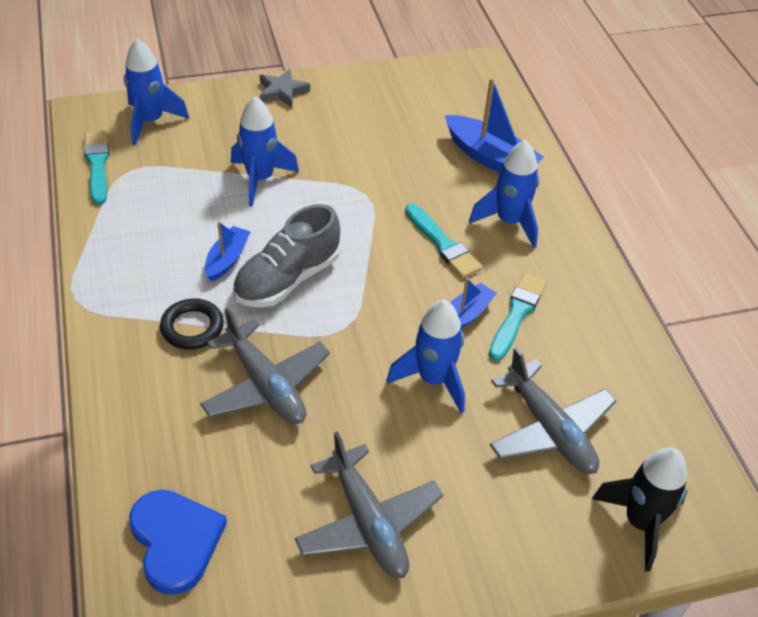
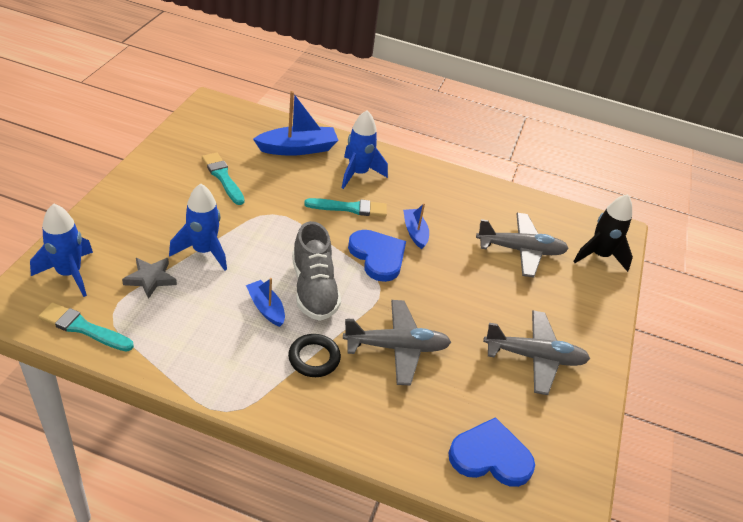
camera: 60 degrees left, 5 degrees down
grey star [260,69,310,108] -> grey star moved to [122,258,177,299]
blue rocket [386,300,465,413] -> none
turquoise brush [489,273,547,361] -> turquoise brush moved to [202,152,245,205]
none -> blue heart [348,230,406,282]

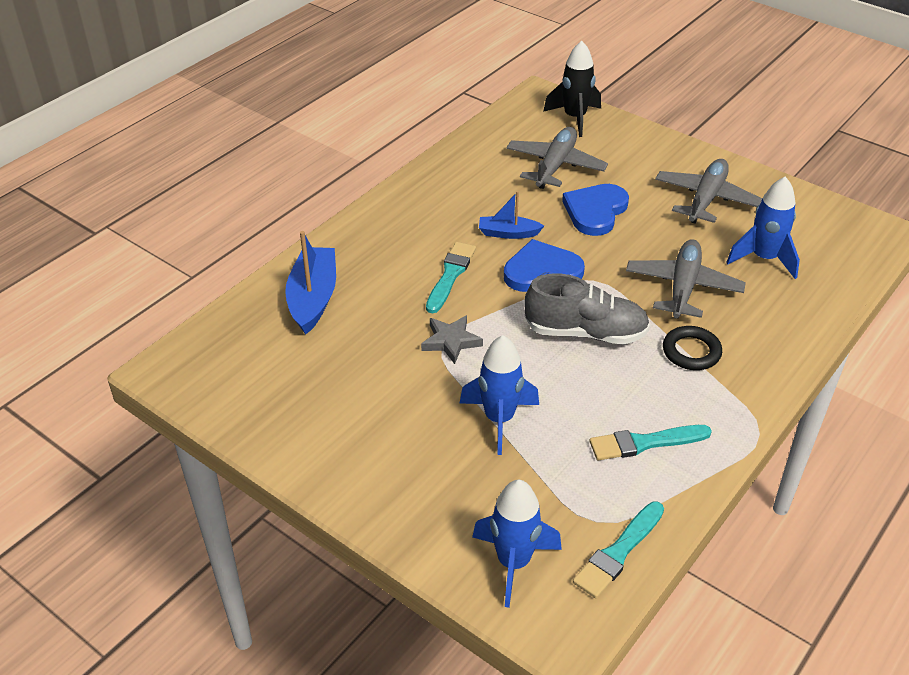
camera: 65 degrees left, 0 degrees up
grey star [122,258,177,299] -> grey star moved to [421,315,483,364]
turquoise brush [202,152,245,205] -> turquoise brush moved to [589,425,712,460]
blue boat [246,278,285,327] -> none
blue rocket [342,110,388,189] -> blue rocket moved to [726,176,800,279]
blue heart [448,417,535,487] -> blue heart moved to [562,184,629,236]

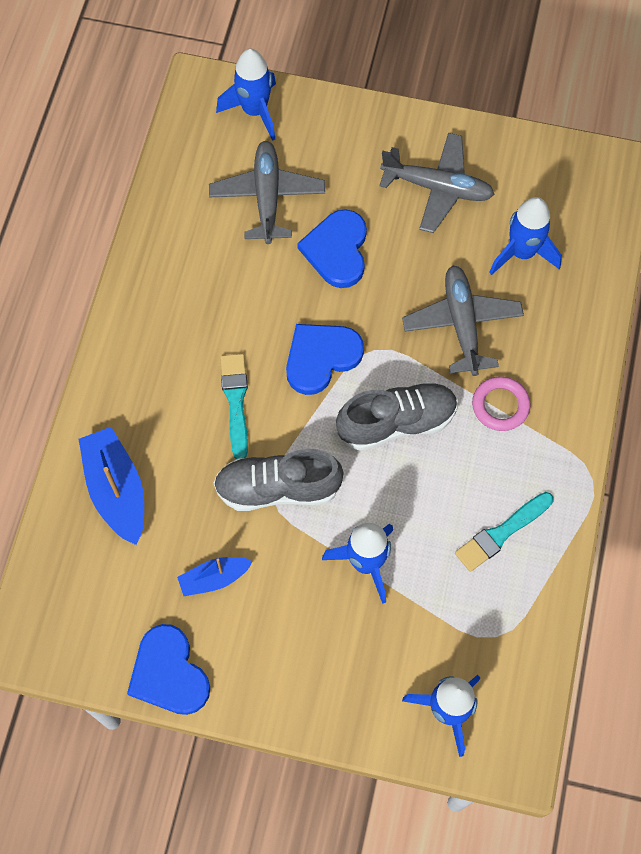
camera: 25 degrees left, 25 degrees up
grey star [421,315,483,364] -> grey shoe [213,449,344,511]
blue boat [479,191,544,239] -> blue boat moved to [177,557,253,596]
black rocket [543,41,601,137] -> blue rocket [216,49,276,141]
turquoise brush [573,502,664,598] -> none
grey plane [655,159,762,223] -> grey plane turned 105 degrees clockwise [380,133,495,233]
black ring [663,326,722,370] -> pink ring [472,376,530,431]
none -> blue heart [127,624,210,715]

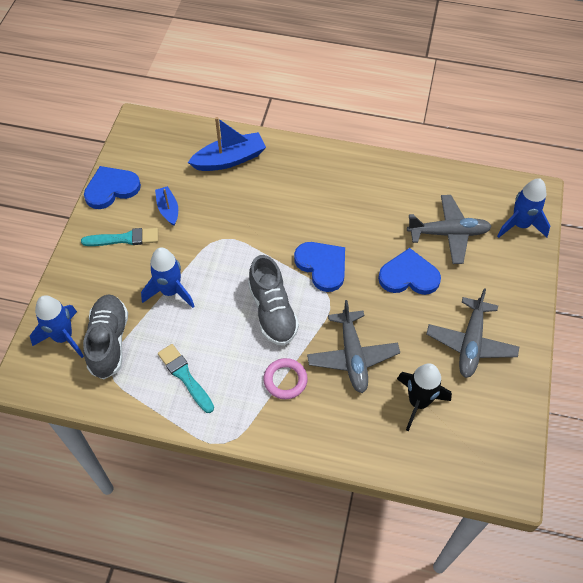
camera: 90 degrees right, 10 degrees down
grey shoe [213,449,344,511] -> grey shoe moved to [83,294,128,379]
turquoise brush [220,354,248,459] -> turquoise brush moved to [81,228,158,246]
grey plane [402,265,524,376] -> grey plane turned 90 degrees clockwise [307,300,400,393]
blue rocket [489,197,562,275] -> black rocket [397,363,452,431]

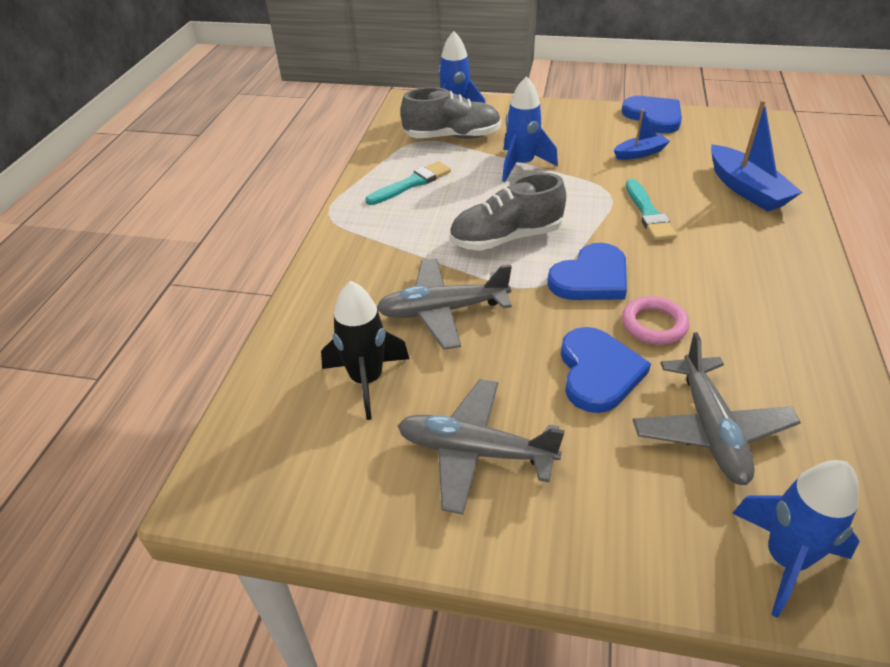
camera: 90 degrees right, 15 degrees down
turquoise brush [81,228,158,246] -> turquoise brush moved to [626,179,677,241]
pink ring [263,358,308,399] -> pink ring moved to [622,296,689,345]

